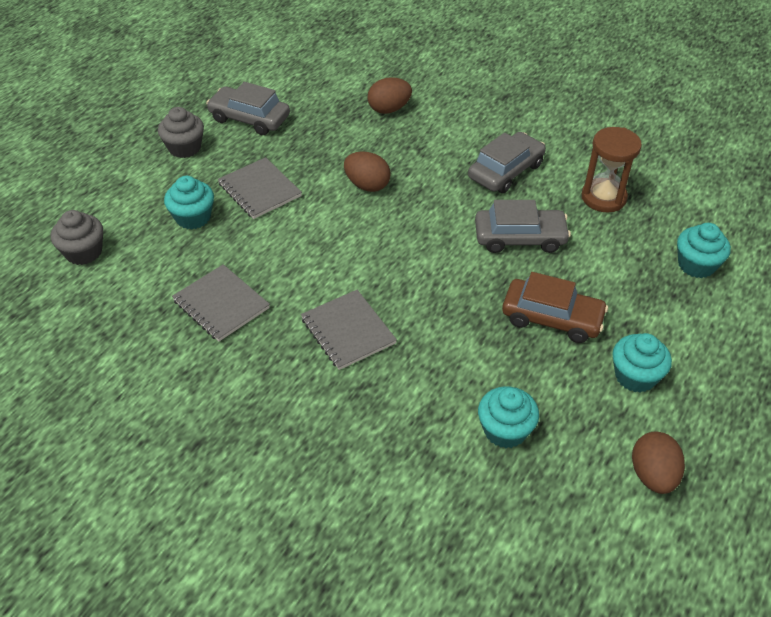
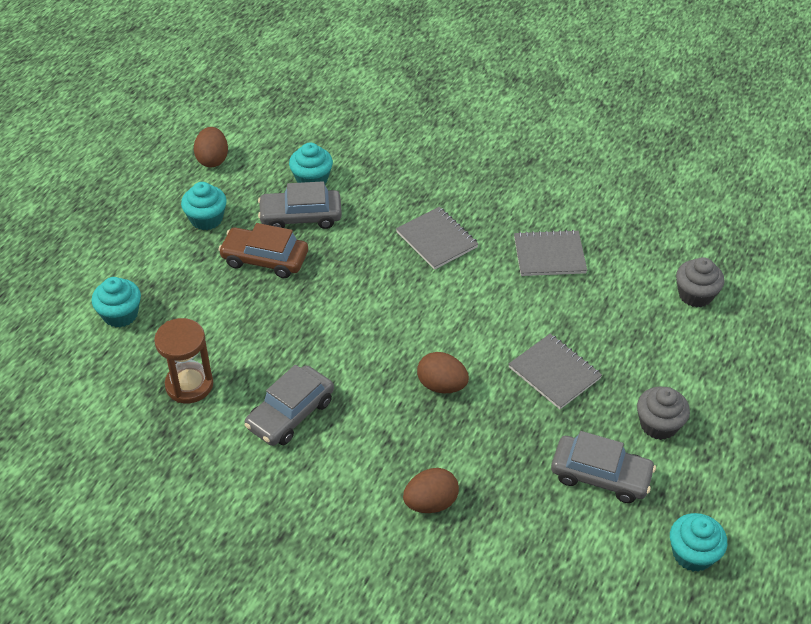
camera: 175 degrees right, 0 degrees up
turquoise cupcake [164,176,214,230] -> turquoise cupcake moved to [670,513,727,572]
grey notebook [172,264,270,341] -> grey notebook turned 45 degrees counterclockwise [514,230,587,276]
grey car [475,200,571,253] -> grey car moved to [258,181,342,229]

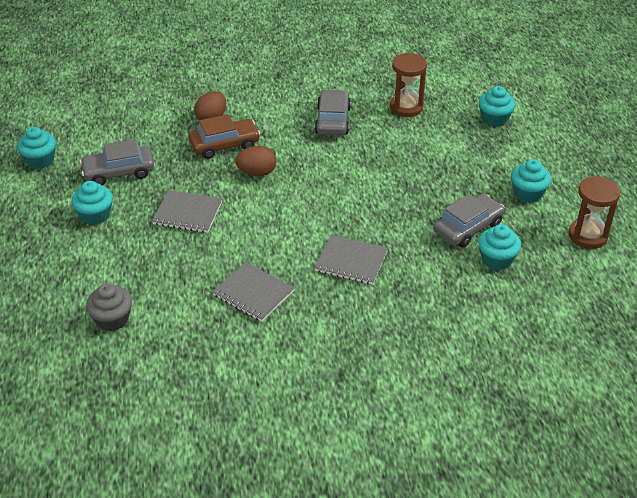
camera: 145 degrees right, 5 degrees down
brown egg [194,127,228,167] -> brown hourglass [569,176,620,249]
brown car [218,223,308,278] -> brown car moved to [188,114,260,159]
grey notebook [514,230,587,276] -> grey notebook turned 75 degrees clockwise [213,262,294,322]
grey cupcake [637,387,690,440] -> turquoise cupcake [72,181,113,225]

